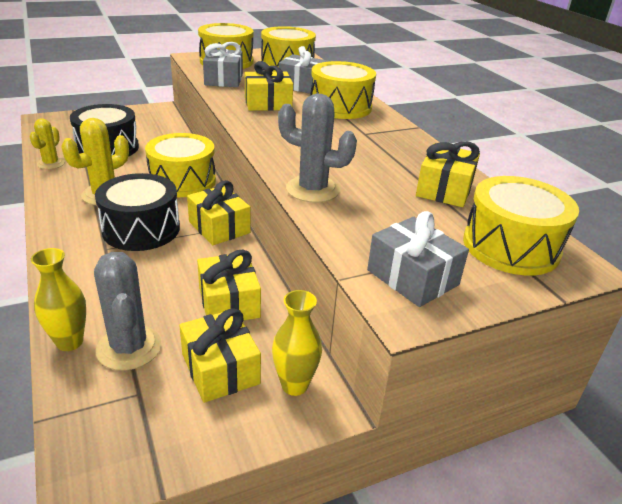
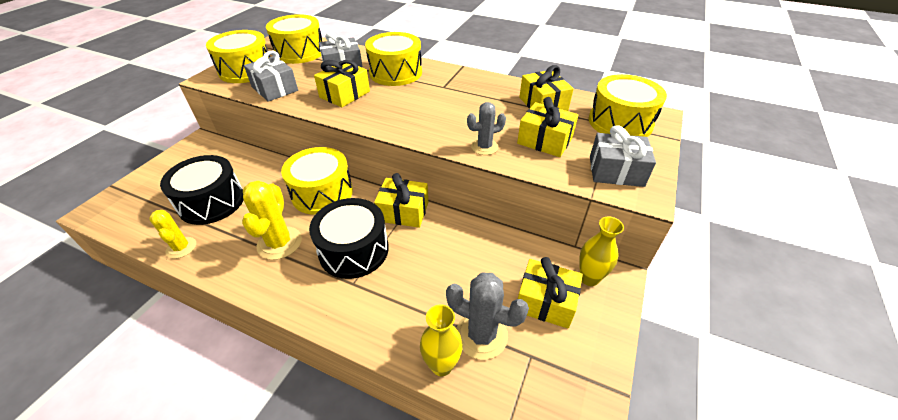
camera: 40 degrees left, 10 degrees up
yellow gift [197,250,261,321] -> yellow gift moved to [517,97,578,157]
grey cactus [278,93,357,203] -> grey cactus [467,102,506,155], size x0.64

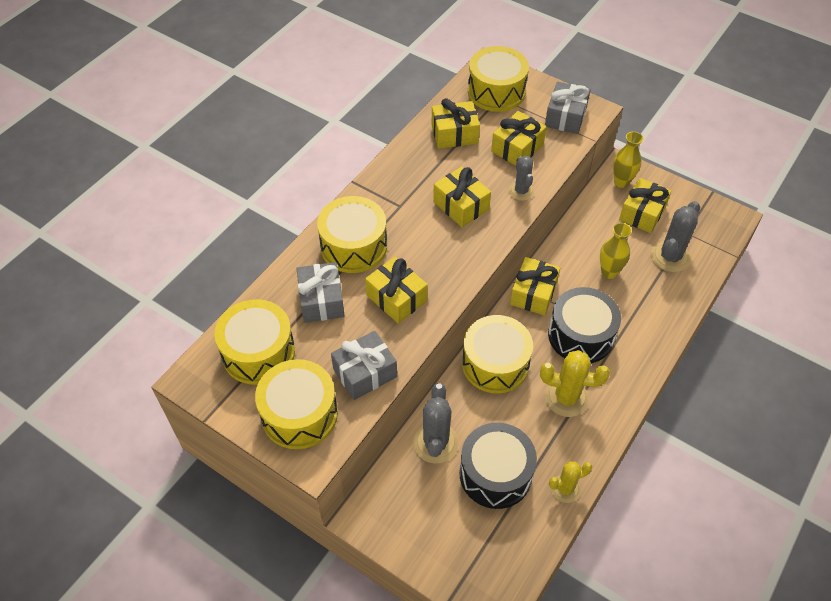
camera: 80 degrees left, 10 degrees up
yellow vase [420,304,463,376] -> yellow vase moved to [600,223,632,279]
none -> grey cactus [413,383,459,464]
none -> yellow gift [433,167,491,227]

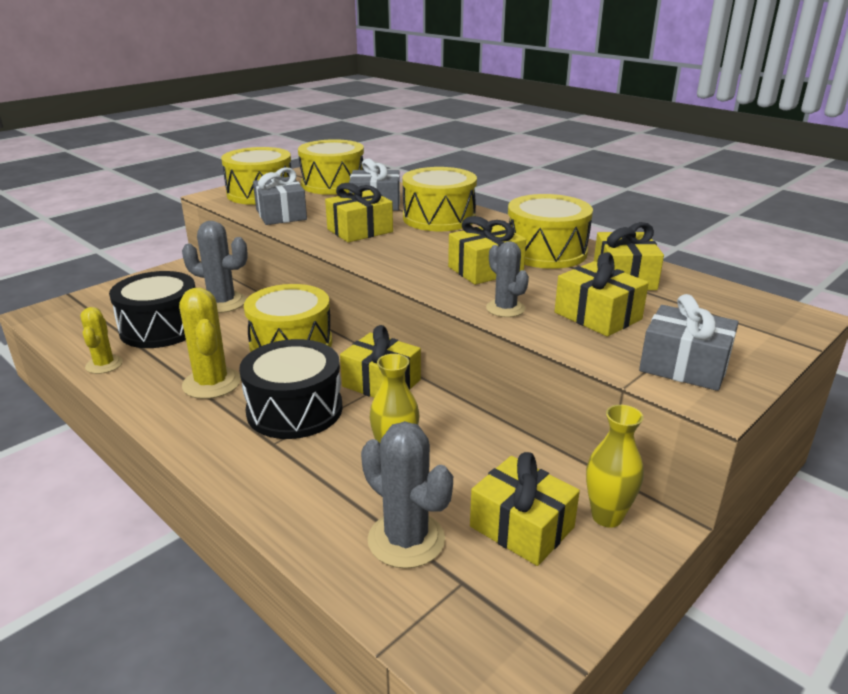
camera: 100 degrees right, 25 degrees down
yellow drum [468,46,529,112] -> yellow drum moved to [508,194,593,269]
grey cactus [509,156,535,201] -> grey cactus turned 60 degrees clockwise [486,241,529,317]
yellow cactus [540,350,610,417] -> yellow cactus turned 45 degrees counterclockwise [179,288,241,399]

